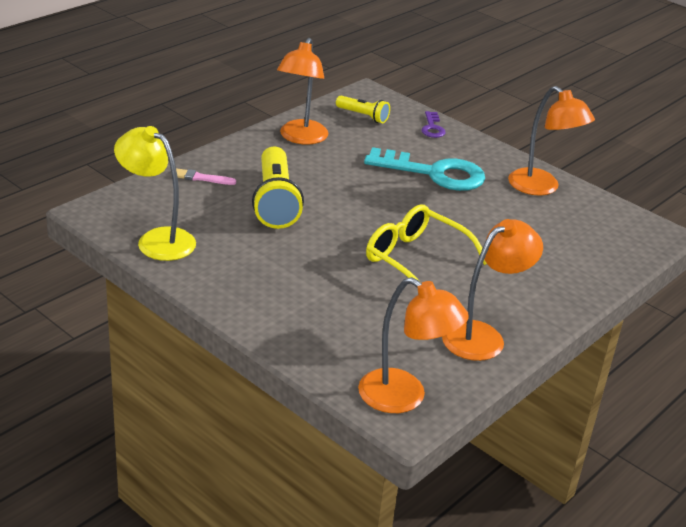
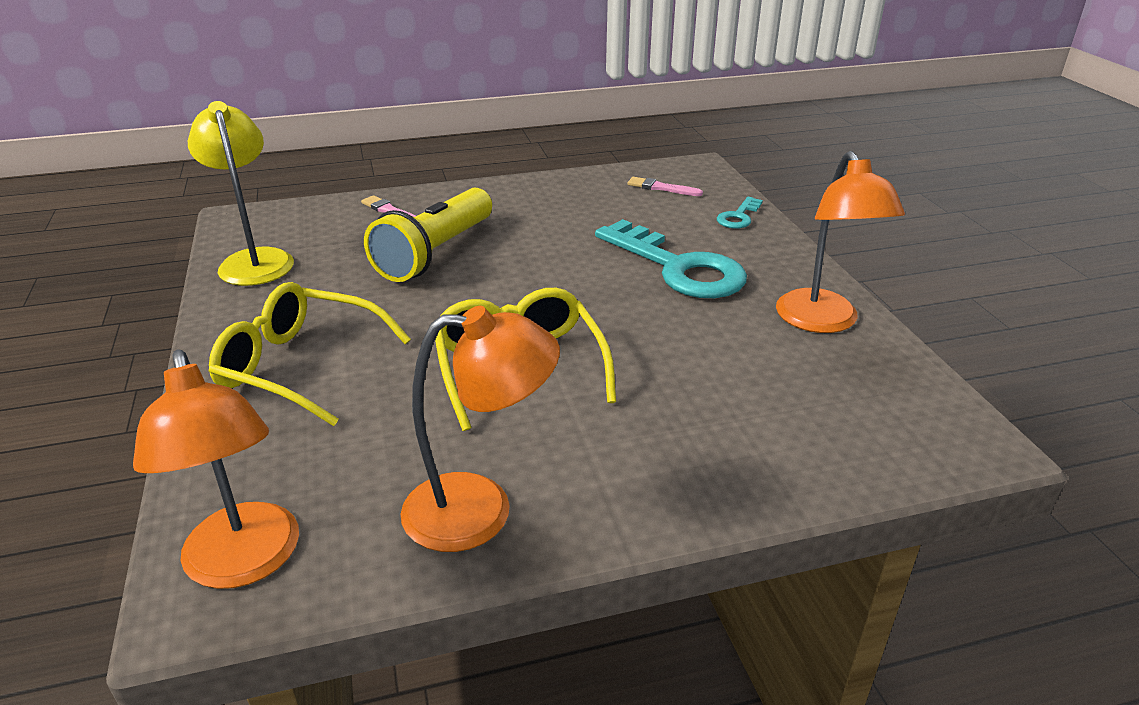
camera: 35 degrees right, 0 degrees up
orange lamp [277,38,328,145] -> none
yellow flashlight [336,96,390,123] -> pink brush [628,177,703,196]
purple key [421,111,446,138] -> turquoise key [717,197,763,229]
none -> yellow glasses [209,282,411,426]

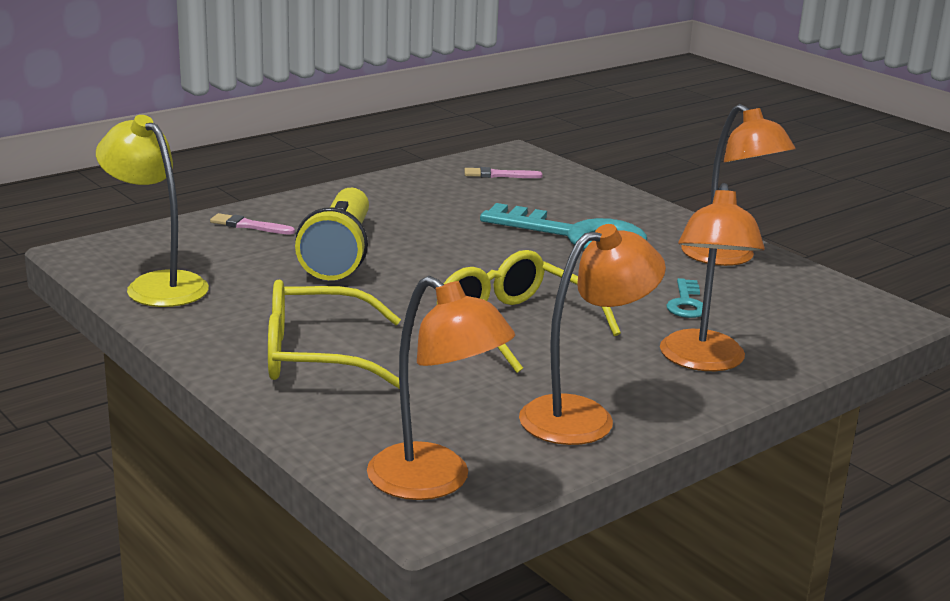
camera: 25 degrees left, 10 degrees down
turquoise key [717,197,763,229] -> turquoise key moved to [666,278,703,318]
none -> orange lamp [660,183,765,371]

